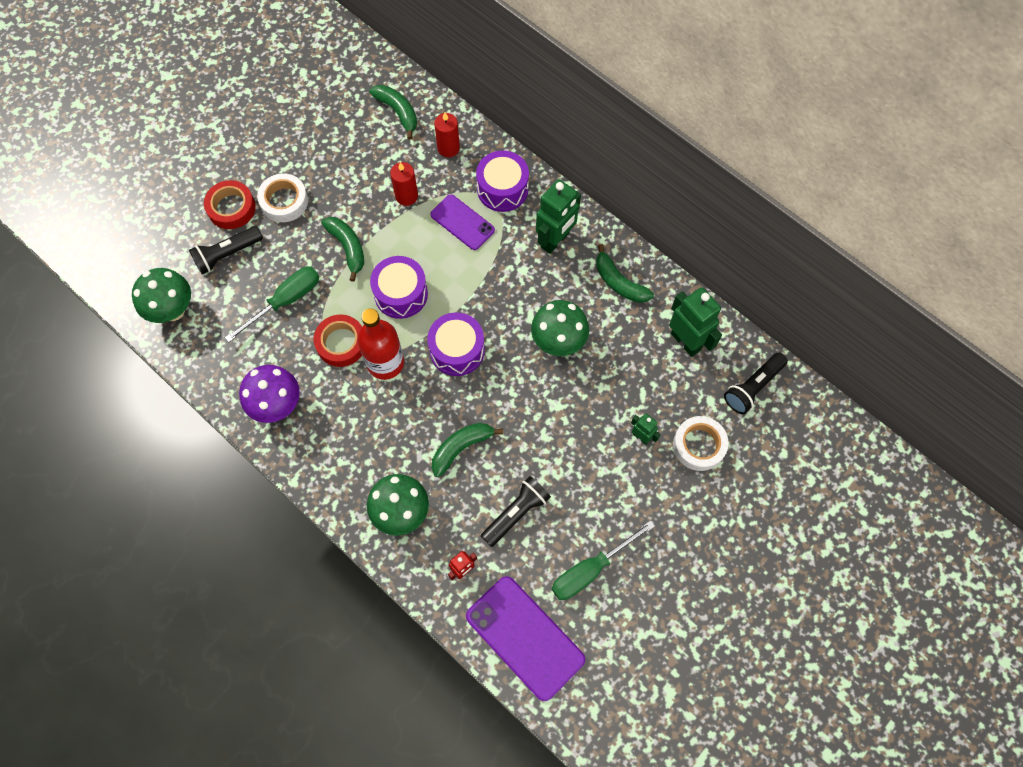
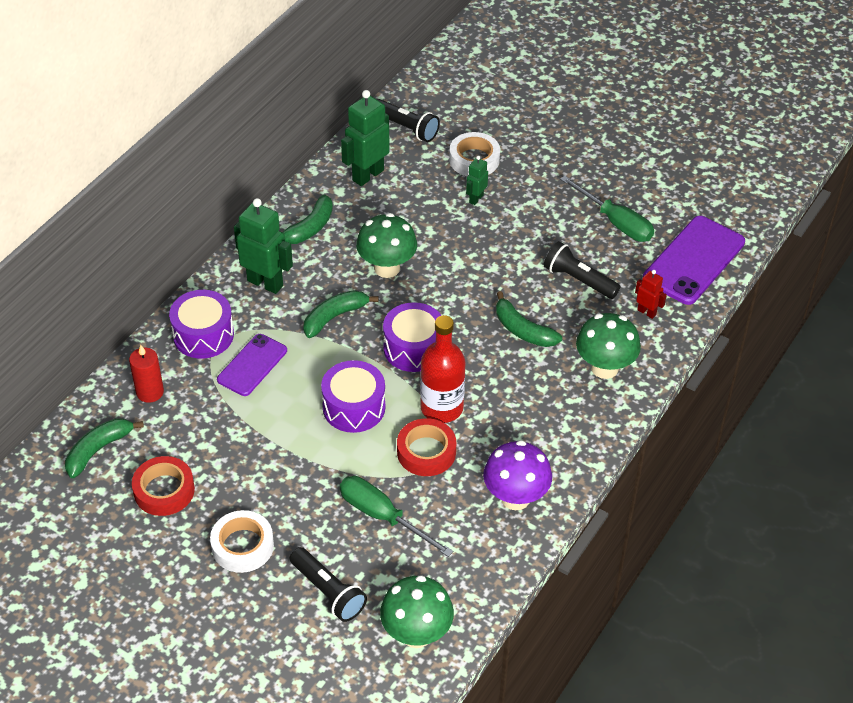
camera: 100 degrees left, 20 degrees down
red tape [204,180,256,229] -> red tape moved to [132,456,195,516]
green banana [321,217,364,282] -> green banana moved to [303,290,379,338]
red candle [390,162,418,206] -> none

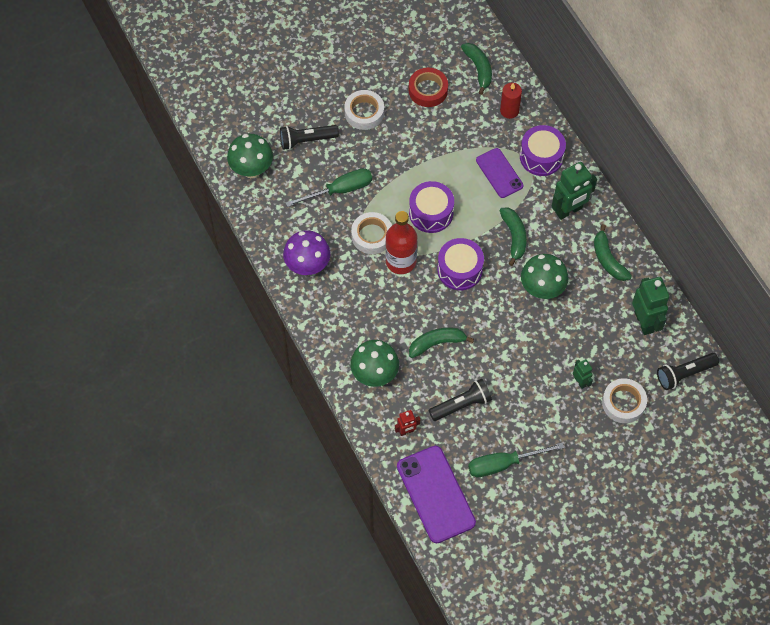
camera: 120 degrees right, 15 degrees up
red tape [397,418,456,476] -> white tape [351,212,392,254]

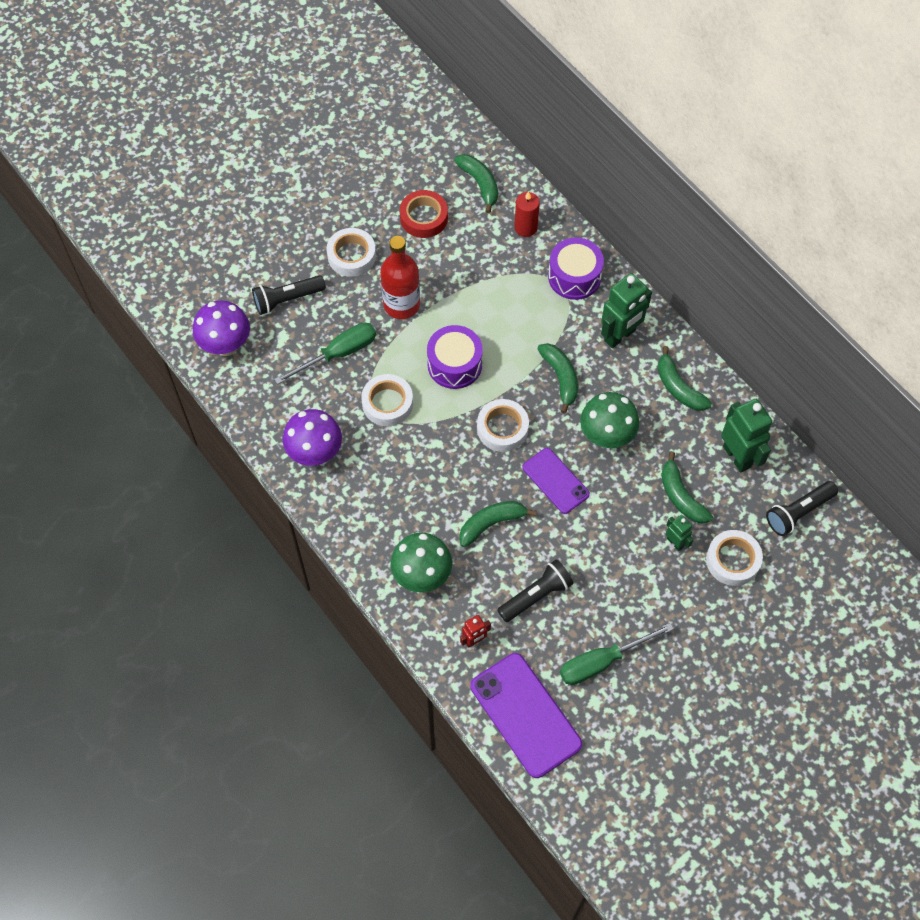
camera: 10 degrees left, 0 degrees up
green mushroom [227,134,273,178] -> purple mushroom [193,301,250,356]
red bottle [385,211,417,274] -> red bottle moved to [380,236,420,319]
purple drum [437,238,484,290] -> white tape [477,399,529,452]
purple phone [476,148,524,198] -> purple phone moved to [522,448,590,514]
none -> green banana [661,452,713,523]

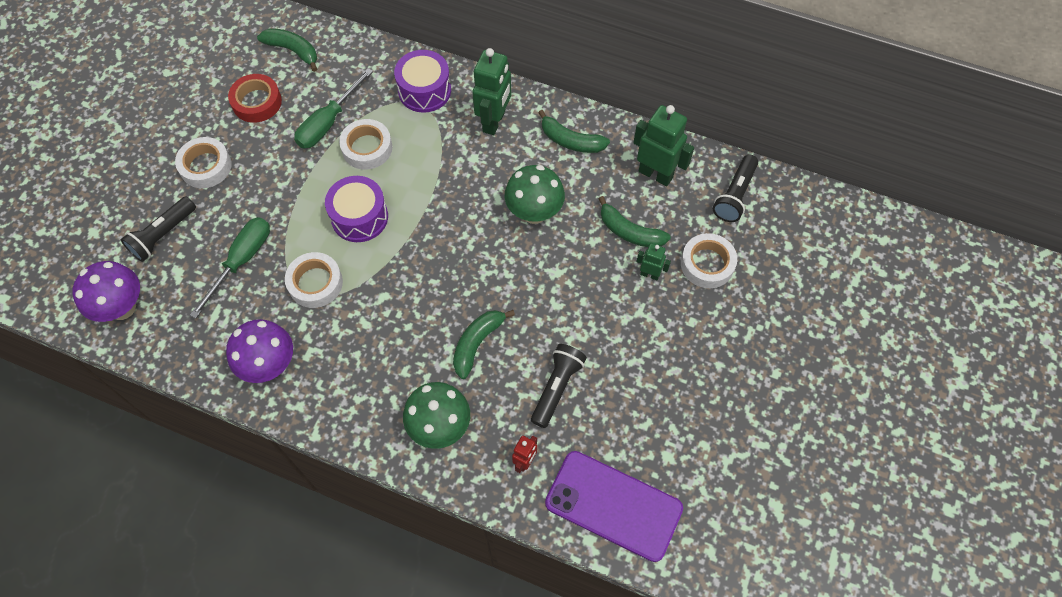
camera: 30 degrees left, 0 degrees up
red bottle [380,236,420,319] -> none
white tape [477,399,529,452] -> white tape moved to [339,119,392,170]
red candle [514,191,540,237] -> none
purple phone [522,448,590,514] -> none
green banana [537,343,578,414] -> none
green screwdriver [560,623,674,685] -> green screwdriver moved to [294,68,373,149]

